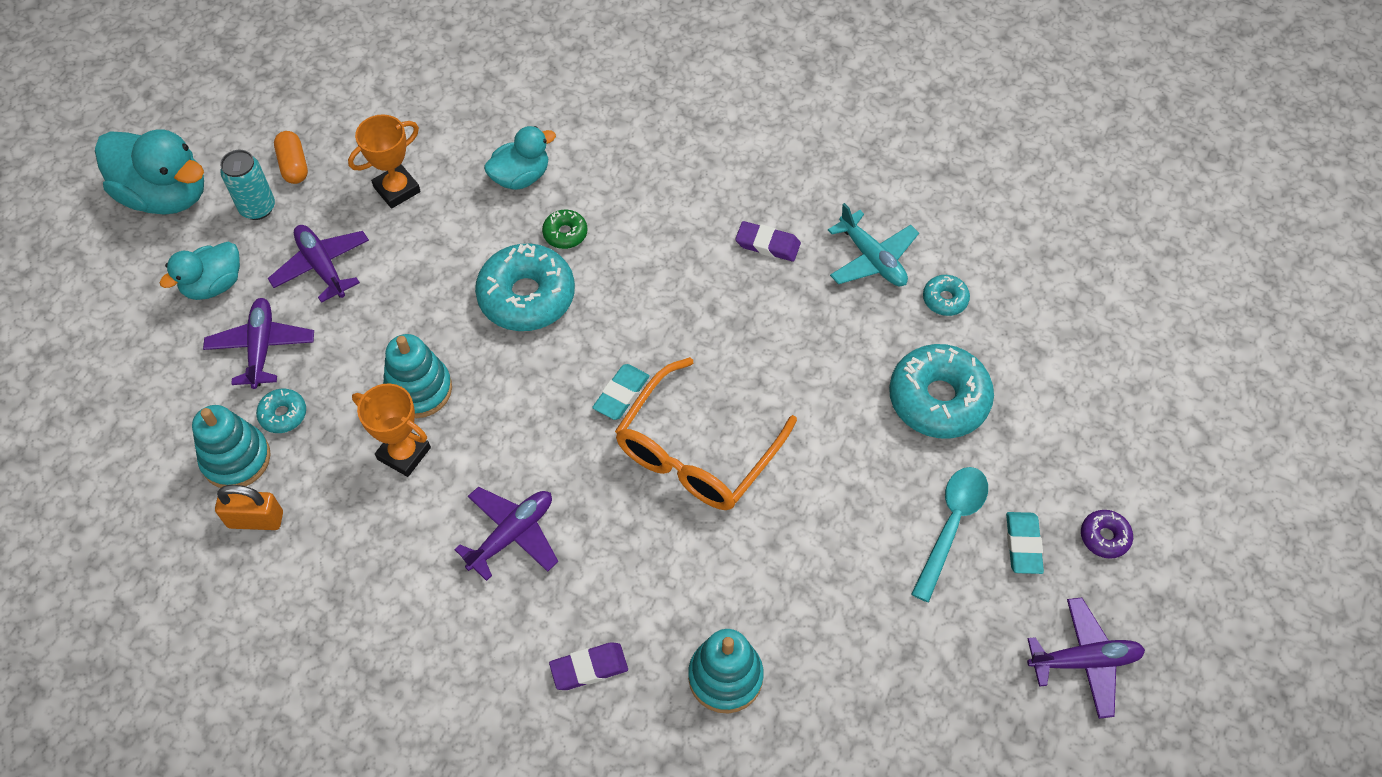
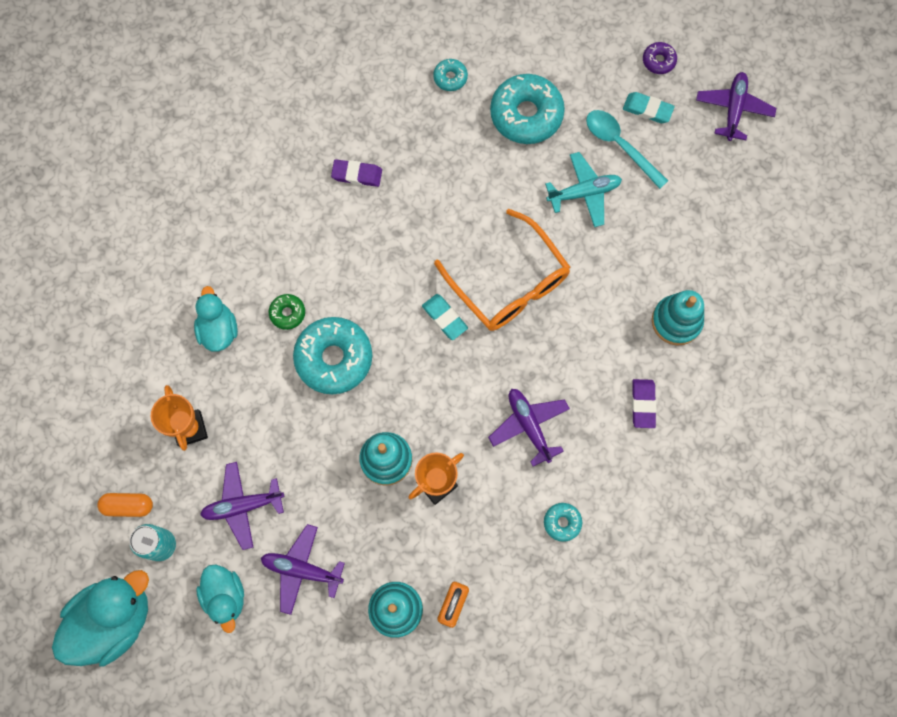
camera: 70 degrees left, 15 degrees up
turquoise donut [256,389,306,433] -> turquoise donut moved to [544,503,582,542]
purple eraser [735,221,801,262] -> purple eraser turned 60 degrees clockwise [331,159,382,187]
turquoise plane [828,203,919,286] -> turquoise plane moved to [545,152,622,227]

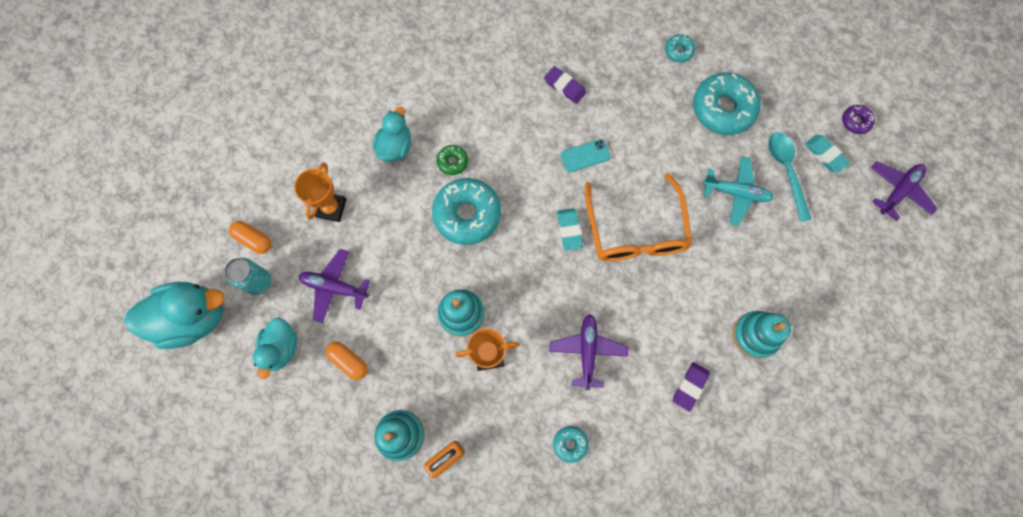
camera: 30 degrees right, 0 degrees up
purple plane [261,524,345,615] -> orange capsule [326,342,367,380]
none -> turquoise phone [561,139,610,173]

